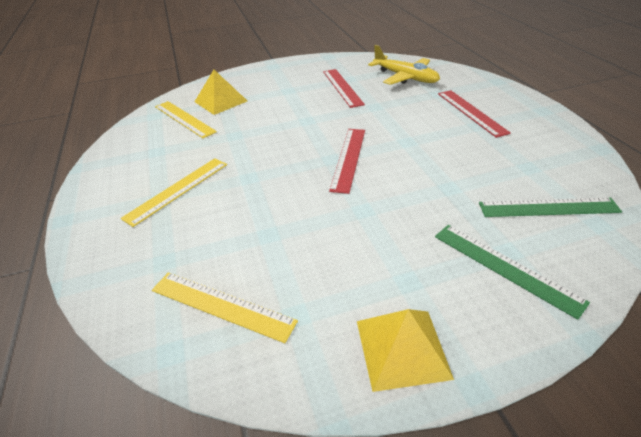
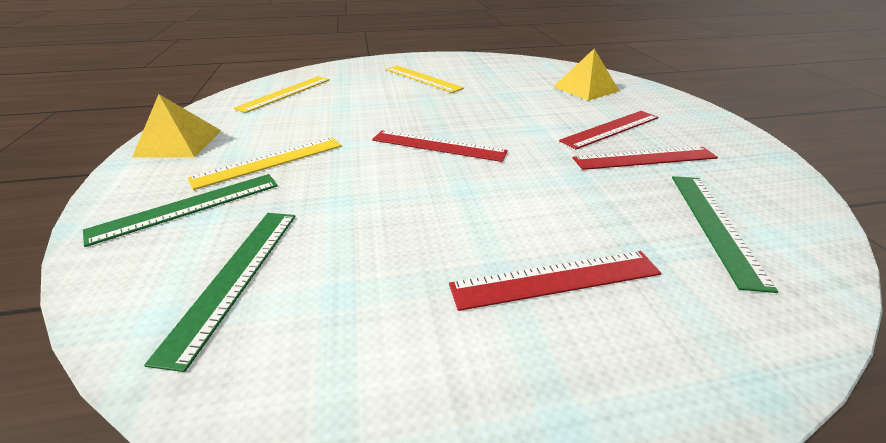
camera: 95 degrees right, 5 degrees down
yellow ruler [155,101,217,138] -> yellow ruler moved to [188,137,342,190]
yellow plane [368,45,440,85] -> green ruler [672,176,778,293]
none -> red ruler [559,111,658,149]

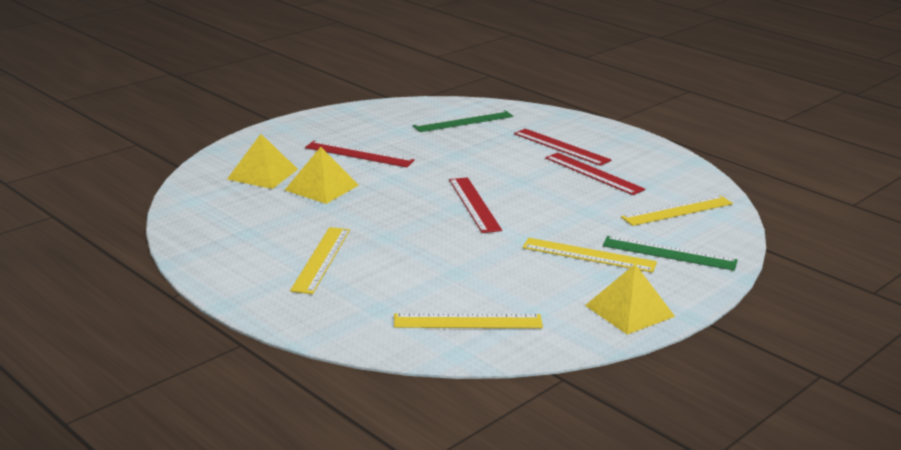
camera: 125 degrees left, 10 degrees down
green ruler [144,213,296,372] -> yellow ruler [621,195,733,226]
red ruler [572,146,718,170] -> red ruler moved to [545,153,645,195]
none -> yellow pyramid [285,147,359,204]

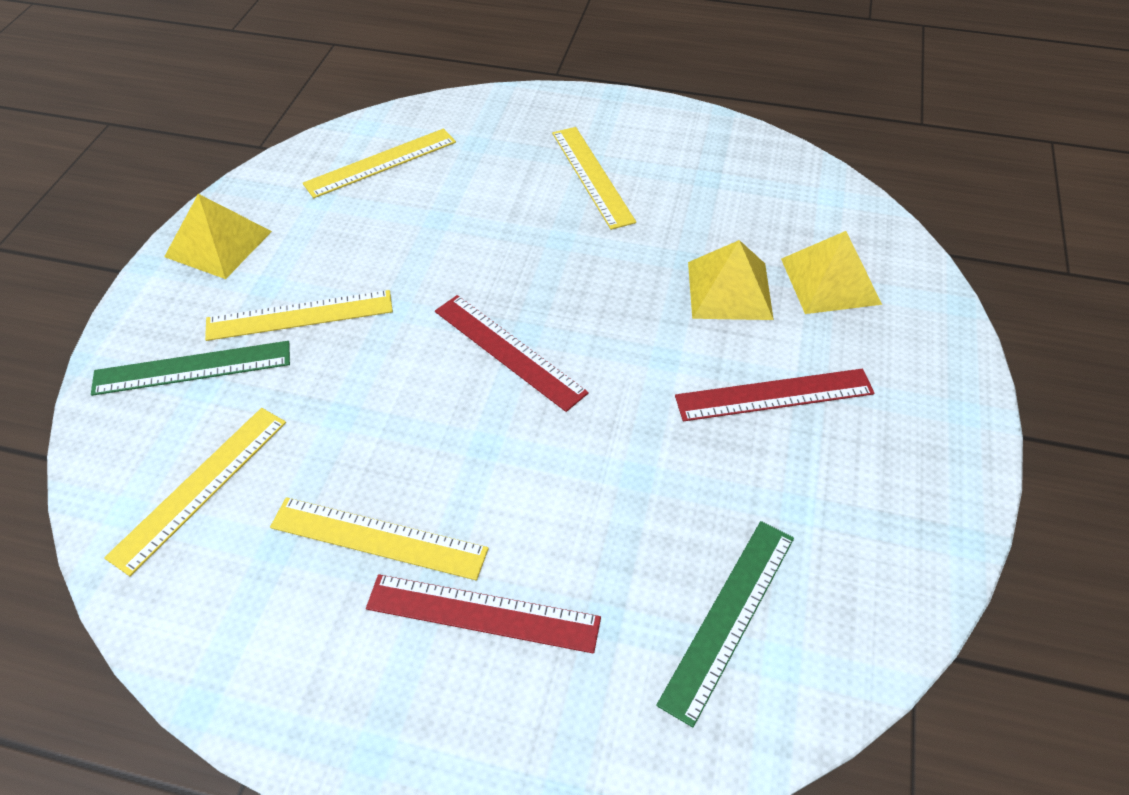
camera: 150 degrees right, 25 degrees up
red ruler [545,153,645,195] -> yellow ruler [270,497,489,580]

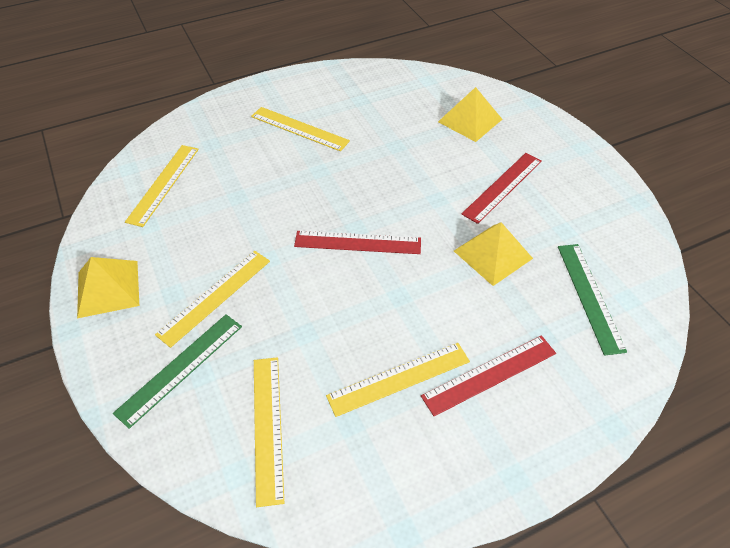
camera: 40 degrees left, 0 degrees up
yellow pyramid [688,240,774,320] -> yellow pyramid moved to [454,222,533,286]

